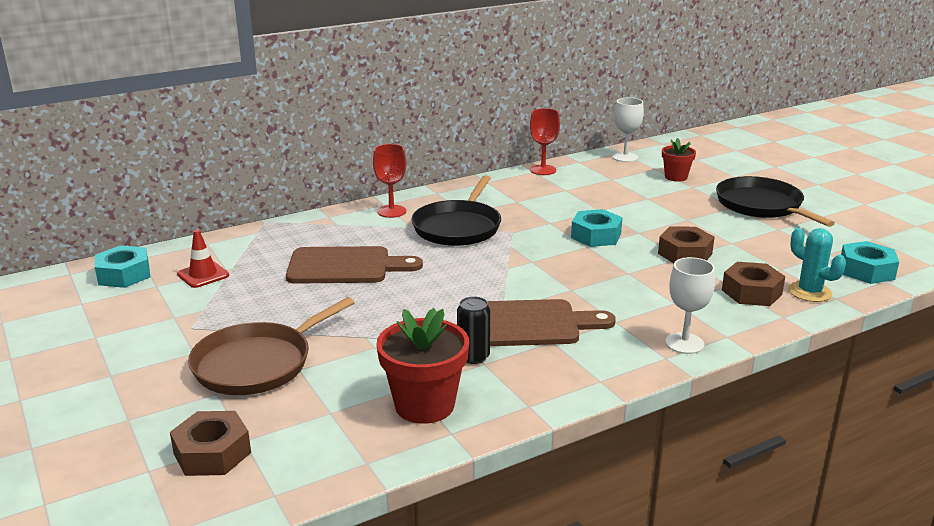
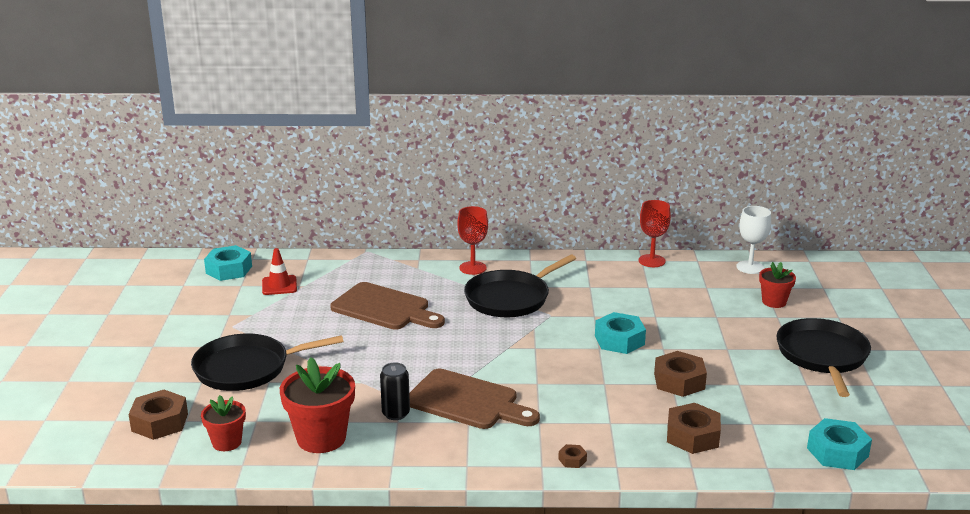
camera: 30 degrees right, 0 degrees up
brown pan [188,297,355,395] -> black pan [191,334,343,391]
white goblet [665,257,715,354] -> brown nut [558,444,587,468]
turquoise cactus [788,228,846,302] -> none
none -> red flower pot [201,395,246,451]

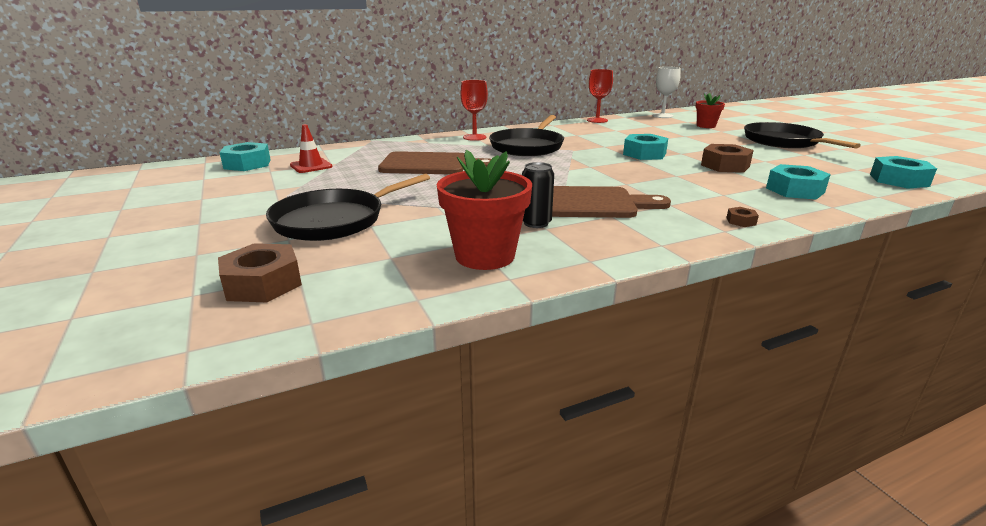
camera: 25 degrees left, 0 degrees up
red flower pot [201,395,246,451] -> none
brown nut [667,403,721,454] -> turquoise nut [766,164,831,200]

